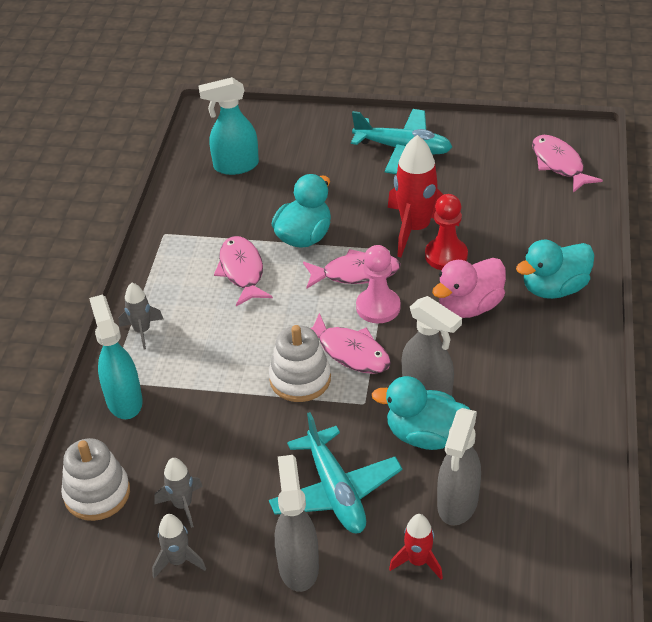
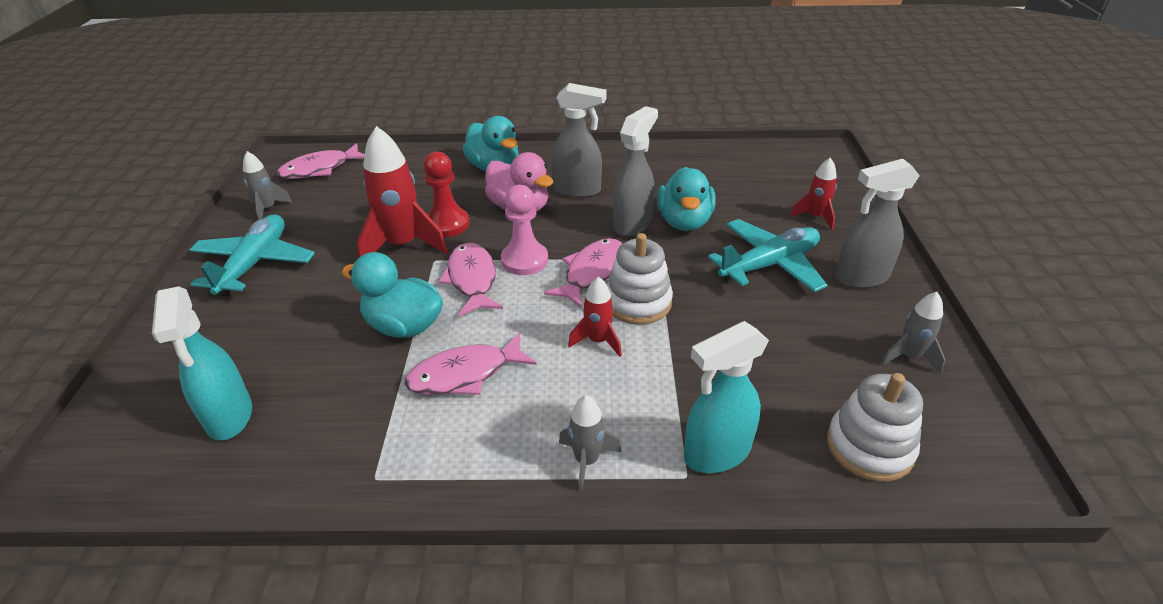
camera: 100 degrees left, 5 degrees down
grey rocket [154,458,203,528] -> grey rocket moved to [243,151,293,220]
grey spray bottle [437,408,481,526] -> grey spray bottle moved to [551,83,607,198]
none -> red rocket [568,277,622,357]

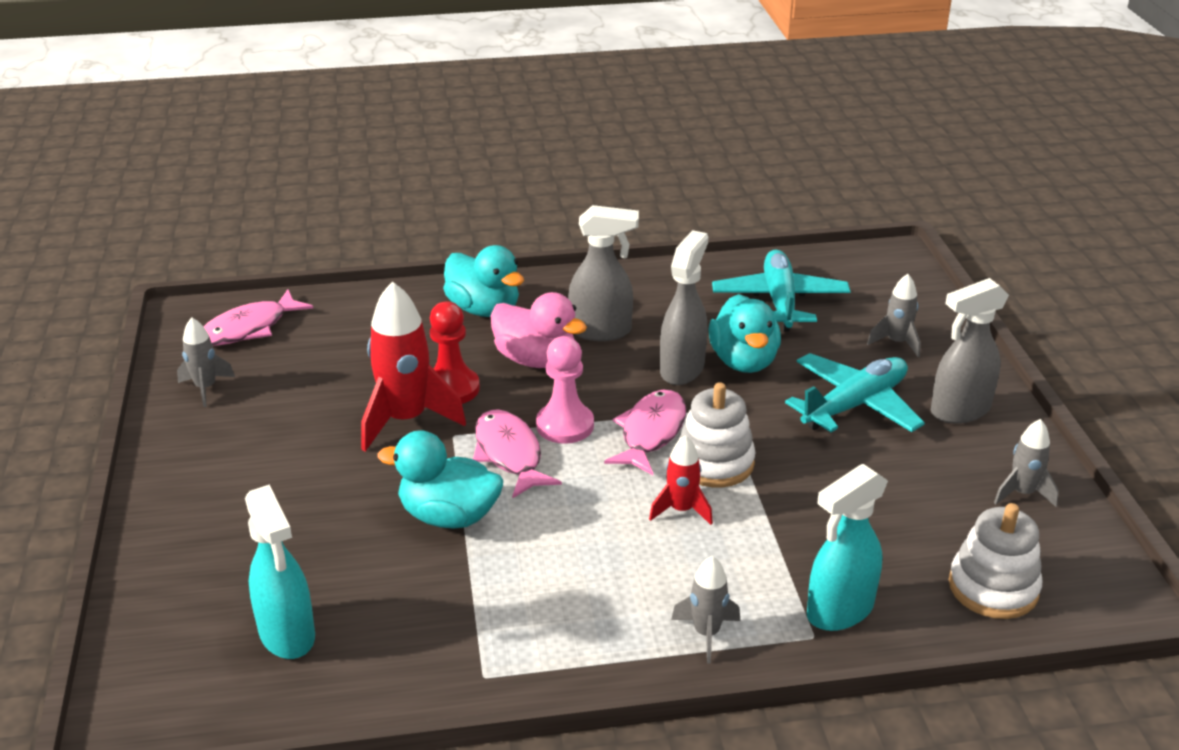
camera: 10 degrees left, 5 degrees down
turquoise plane [189,214,315,296] -> turquoise plane moved to [712,249,851,331]
pink fish [405,332,537,395] -> none
red rocket [790,158,837,230] -> grey rocket [867,274,921,357]

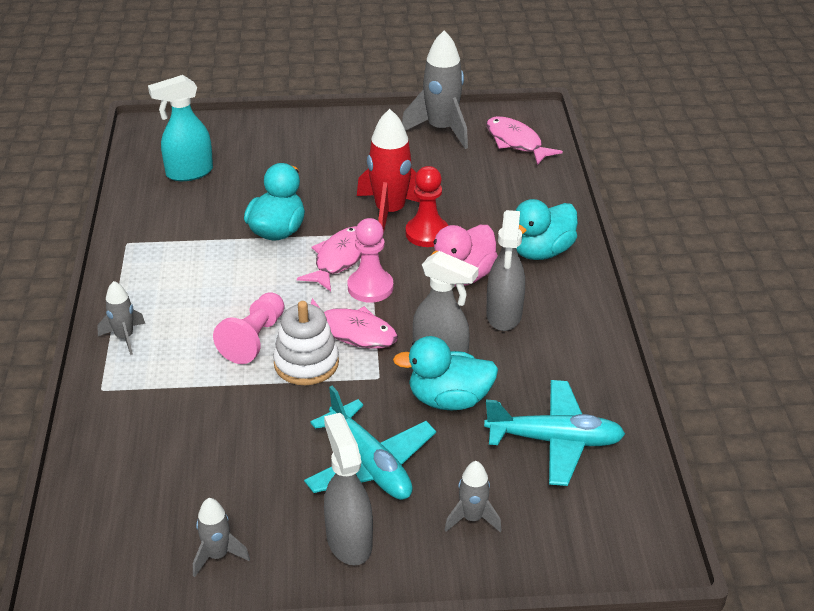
camera: 95 degrees right, 5 degrees up
grey rocket [177,317,235,407] -> grey rocket [402,31,468,149], size x1.85
pink fish [473,409,562,499] -> pink fish turned 45 degrees counterclockwise [297,226,362,291]
red rocket [649,435,713,525] -> pink pawn [213,292,284,364]
turquoise spray bottle [807,464,888,631] -> none
white stacking toy [949,503,1042,619] -> none

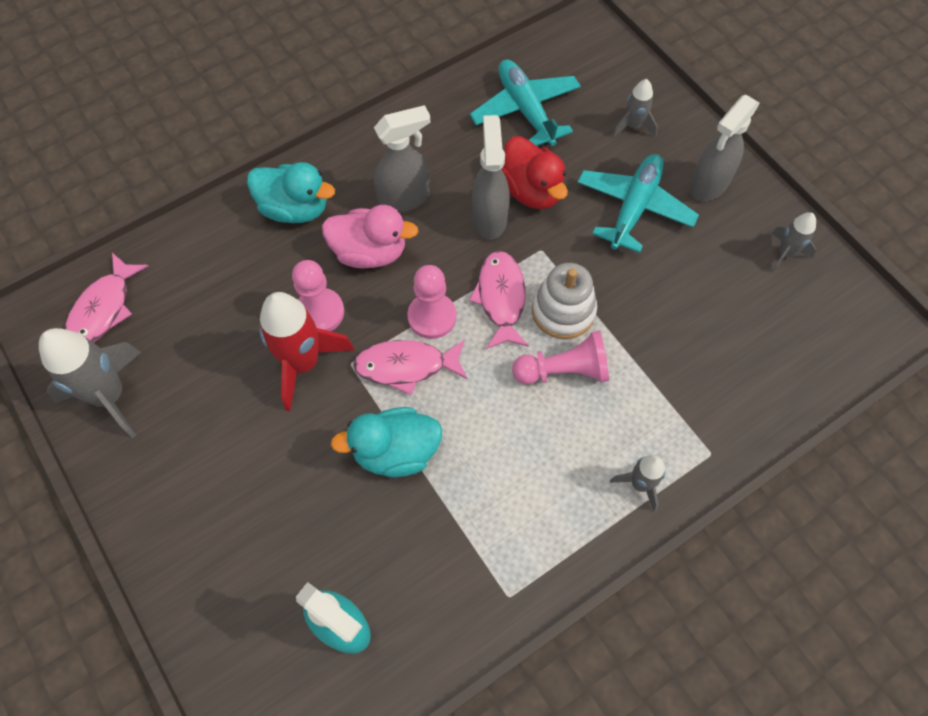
camera: 120 degrees left, 25 degrees up
turquoise duck [393,336,498,411] -> red duck [501,136,568,209]
red pawn [406,166,448,247] -> pink pawn [292,260,344,331]

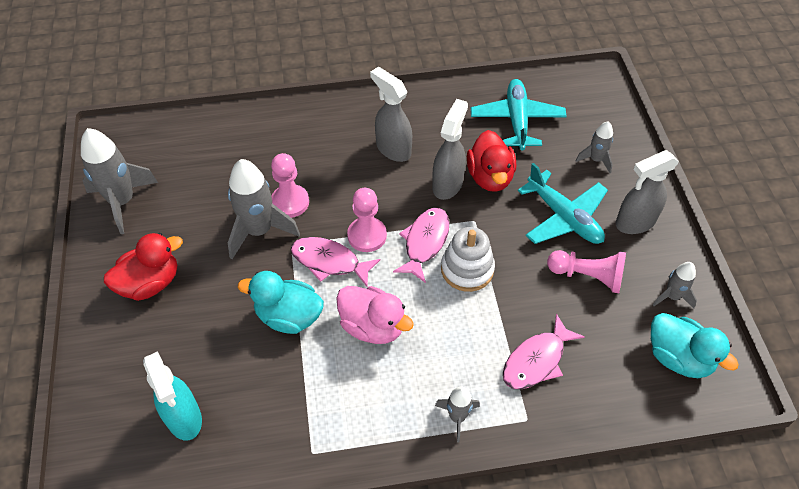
camera: 25 degrees right, 10 degrees down
pink fish [65,253,148,343] -> pink fish moved to [503,314,585,389]
turquoise duck [247,162,335,223] -> turquoise duck moved to [651,313,739,378]
red rocket [259,292,354,411] -> grey rocket [228,159,300,259]
pink duck [322,205,419,268] -> pink duck moved to [336,286,414,344]
grey spray bottle [374,105,430,212] -> grey spray bottle turned 135 degrees counterclockwise [370,67,412,162]
pink pawn [512,331,609,384] -> pink pawn moved to [547,250,626,293]
turquoise plane [577,154,699,253] -> turquoise plane turned 90 degrees clockwise [518,163,608,244]
none -> red duck [104,233,183,301]

